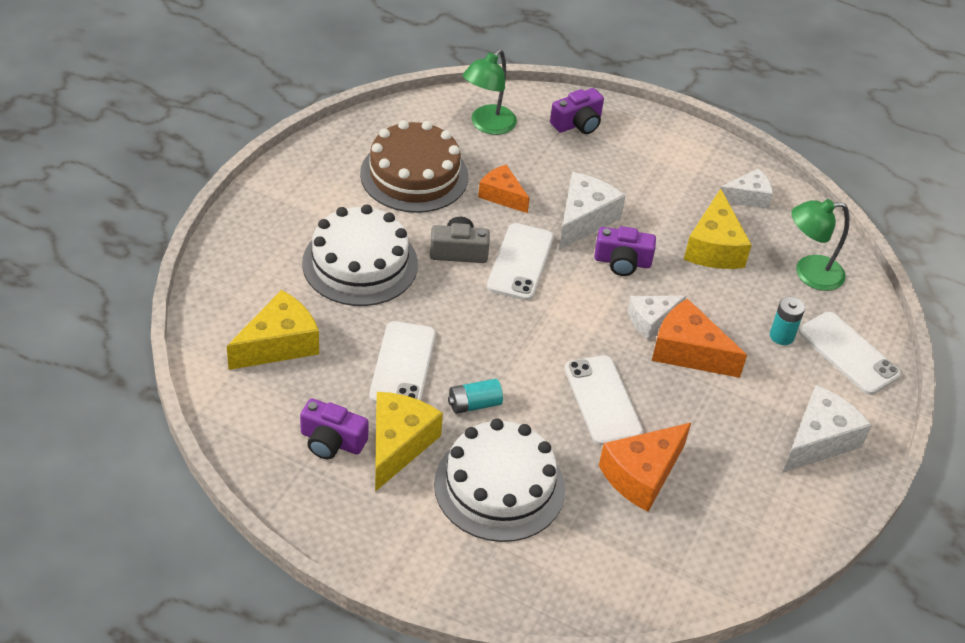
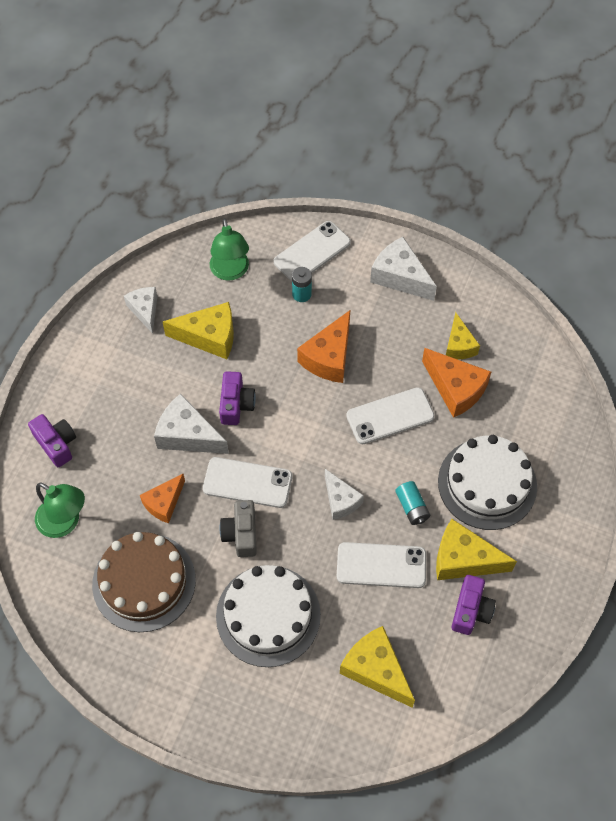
camera: 90 degrees left, 15 degrees up
white cheese [627,295,686,340] -> white cheese moved to [325,469,364,520]
none -> yellow cheese [446,312,480,360]

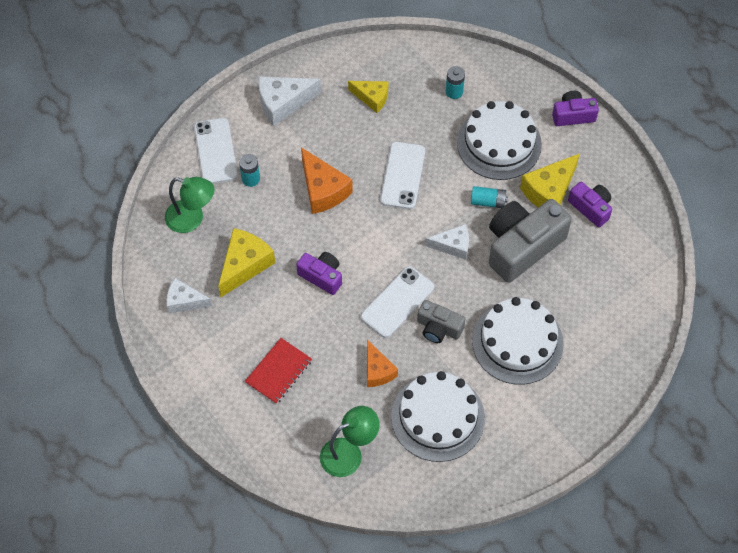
camera: 60 degrees left, 0 degrees up
purple camera [28,414,76,467] -> purple camera moved to [552,91,599,126]
brown cake [92,532,196,632] -> white cake [391,371,485,462]
white cheese [154,393,229,454] -> none
white phone [337,542,426,588] -> grey camera [489,199,572,283]
yellow cheese [340,626,415,708] -> none
orange cheese [422,348,491,418] -> none
none -> red notebook [244,338,312,404]
none -> turquoise battery [445,66,465,99]

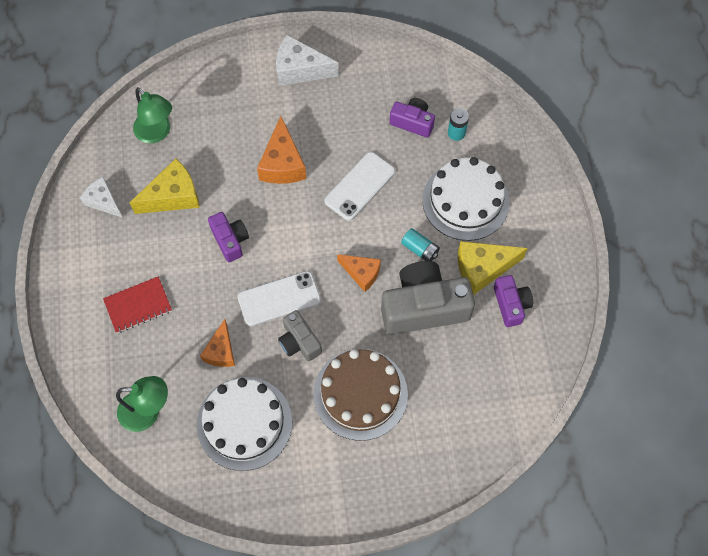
camera: 30 degrees right, 5 degrees up
white phone [194,118,238,184] -> none
turquoise battery [239,154,260,187] -> none
yellow cheese [348,81,389,113] -> none
white cheese [426,224,469,260] -> orange cheese [337,254,381,292]
white cake [472,297,564,385] -> brown cake [313,349,408,441]
purple camera [552,91,599,126] -> purple camera moved to [389,98,435,138]

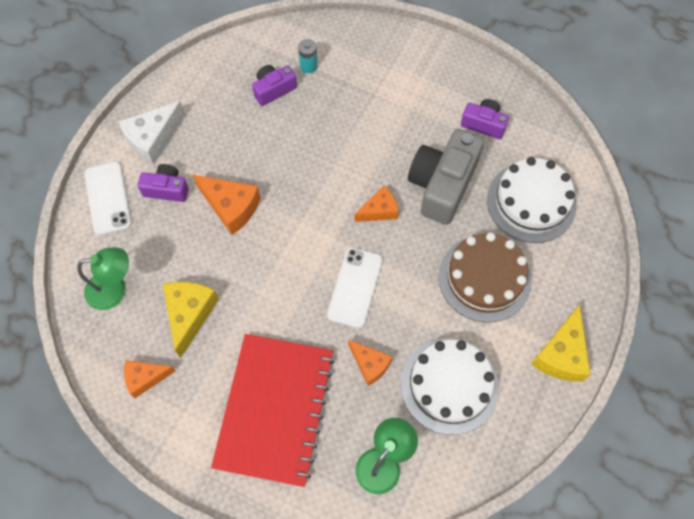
camera: 55 degrees left, 0 degrees up
white cheese [80,177,123,218] -> orange cheese [124,360,176,398]
red notebook [103,276,172,333] -> red notebook [211,334,335,487], size x2.14
purple camera [208,212,249,262] -> purple camera moved to [137,164,189,202]
grey camera [278,310,322,361] -> none
white phone [324,152,395,221] -> white phone moved to [84,162,132,236]
turquoise battery [401,228,440,261] -> none
white cake [422,157,510,241] -> white cake moved to [487,157,577,243]
yellow cheese [458,241,528,295] -> yellow cheese moved to [531,304,591,382]

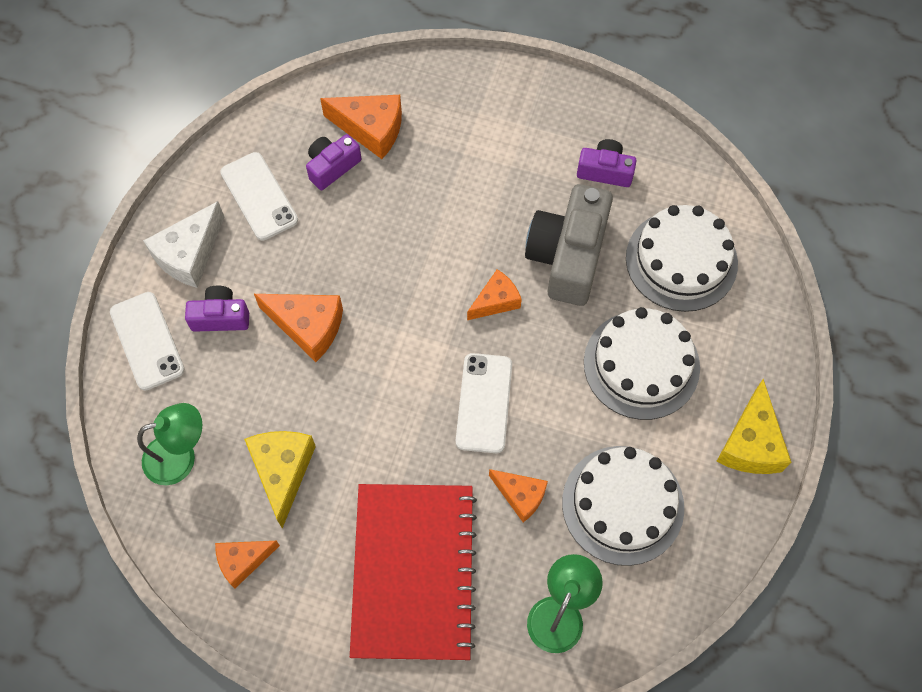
camera: 10 degrees left, 0 degrees up
turquoise battery [298,39,318,73] -> orange cheese [320,95,402,159]
brown cake [439,232,532,322] -> white cake [584,307,700,420]
none -> white phone [220,152,298,241]

